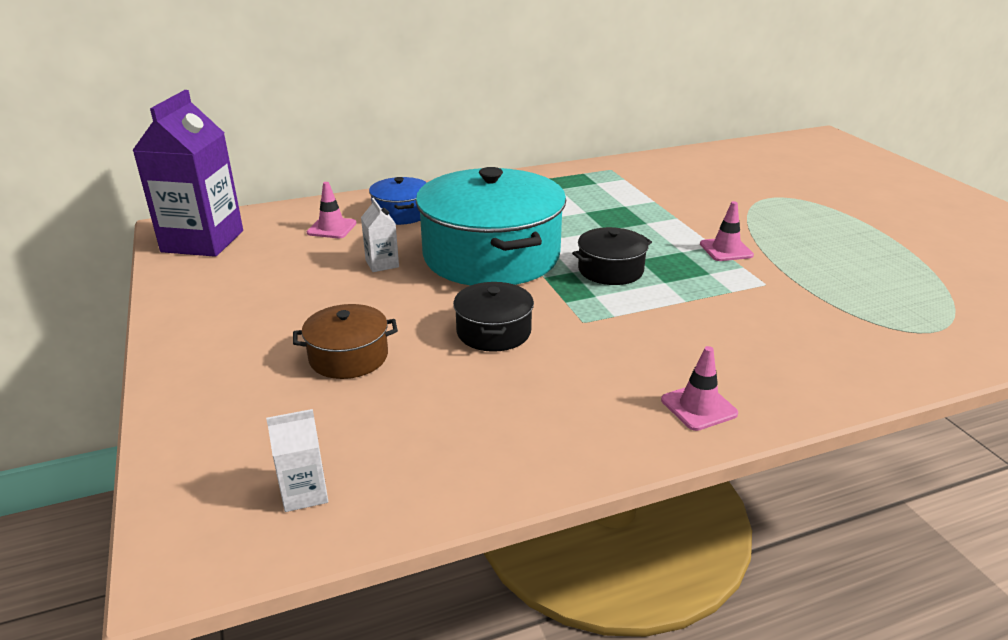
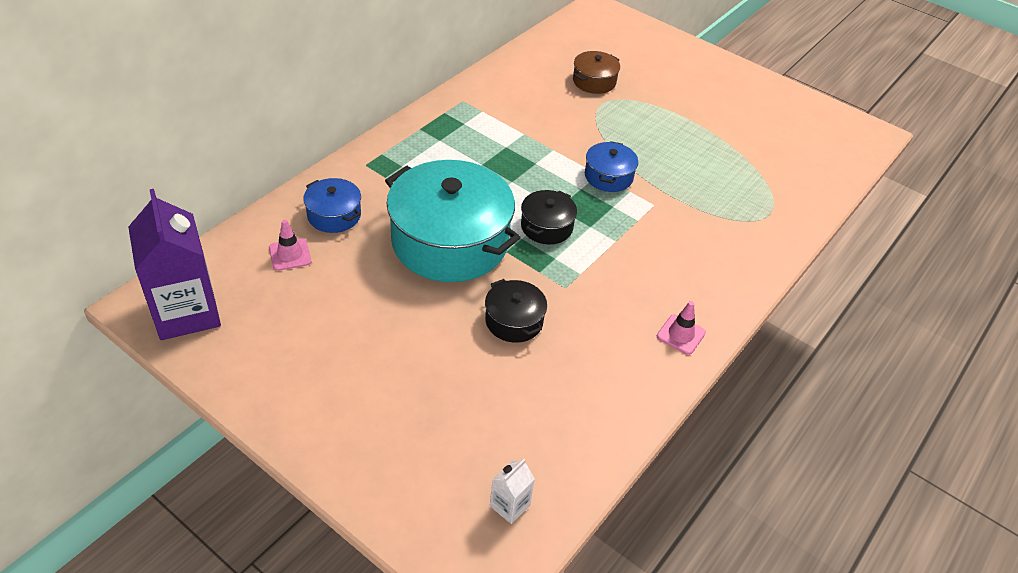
camera: 35 degrees left, 15 degrees up
brown pot [293,304,398,379] -> brown pot moved to [573,51,620,94]
white carton [361,198,399,272] -> none
pink traffic cone [700,201,754,261] -> blue pot [585,141,638,192]

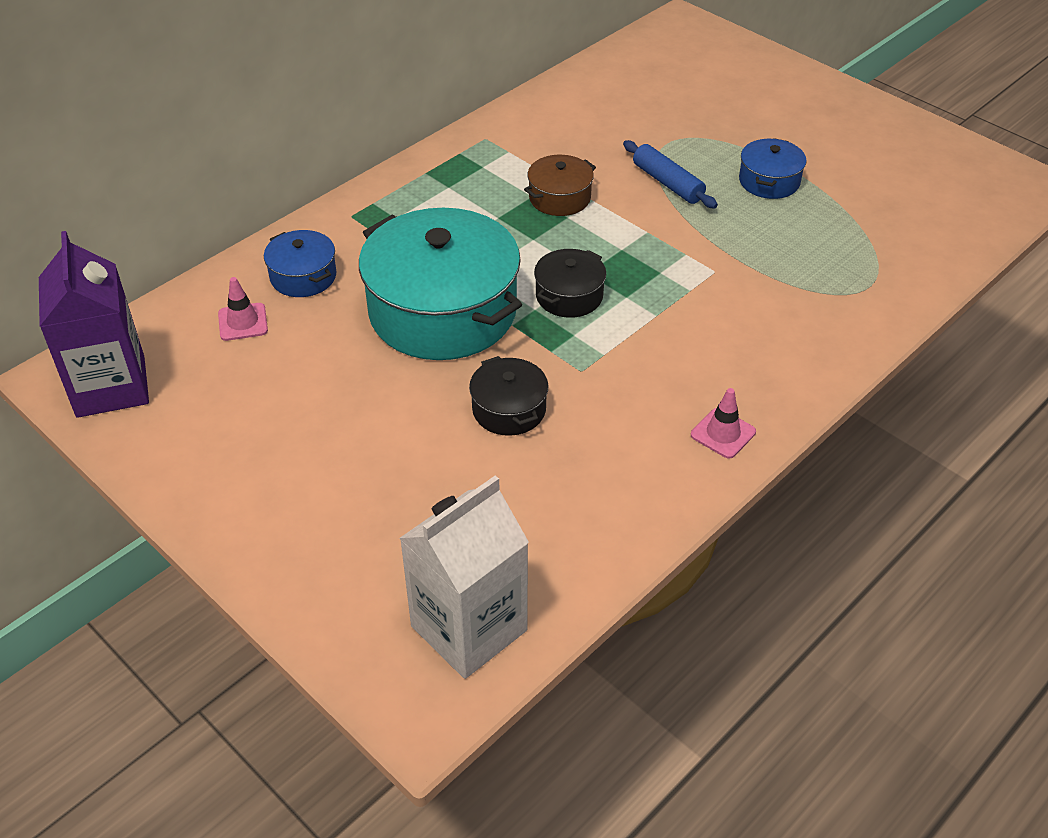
camera: 10 degrees right, 0 degrees up
white carton [490,458,535,524] -> white carton [400,475,529,679], size x2.29
brown pot [573,51,620,94] -> brown pot moved to [524,155,596,216]
blue pot [585,141,638,192] -> blue pot moved to [739,138,807,199]
none -> blue rolling pin [623,140,718,208]

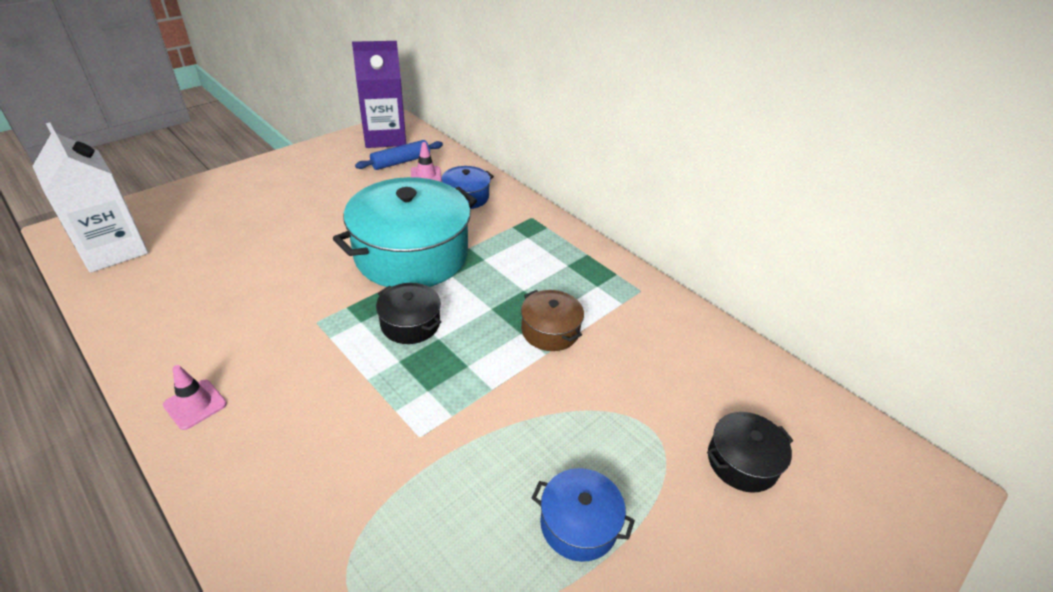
camera: 90 degrees right, 5 degrees down
black pot [469,356,549,436] -> black pot moved to [707,412,793,493]
blue rolling pin [623,140,718,208] -> blue rolling pin moved to [355,140,443,170]

